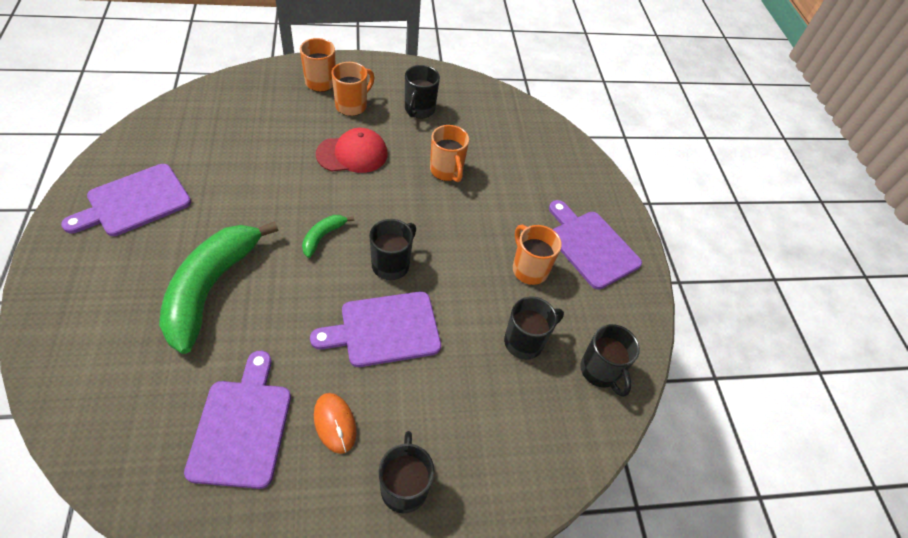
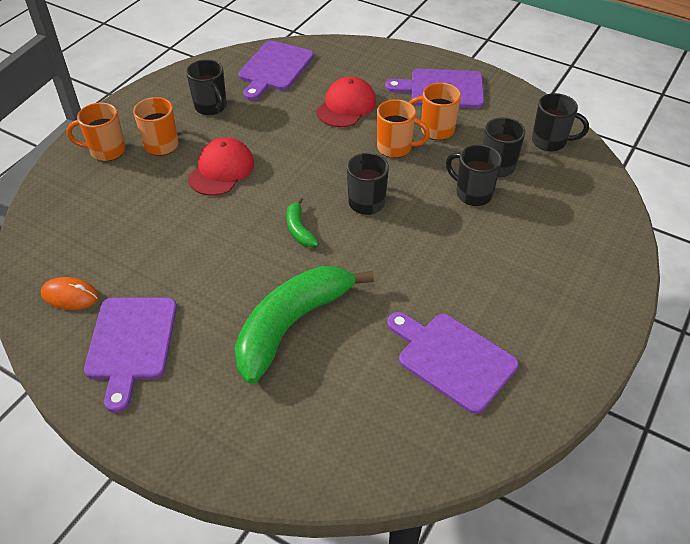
camera: 45 degrees left, 5 degrees down
green banana [159,221,278,354] -> green banana turned 75 degrees clockwise [235,266,374,384]
purple cutting board [310,292,441,367] -> purple cutting board moved to [238,41,314,100]
orange mouse [314,393,357,454] -> orange mouse moved to [41,277,99,310]
black mug [379,431,435,513] -> black mug moved to [446,145,502,206]
orange mug [430,125,469,182] -> orange mug moved to [377,99,430,158]
none -> red cap [316,77,376,127]

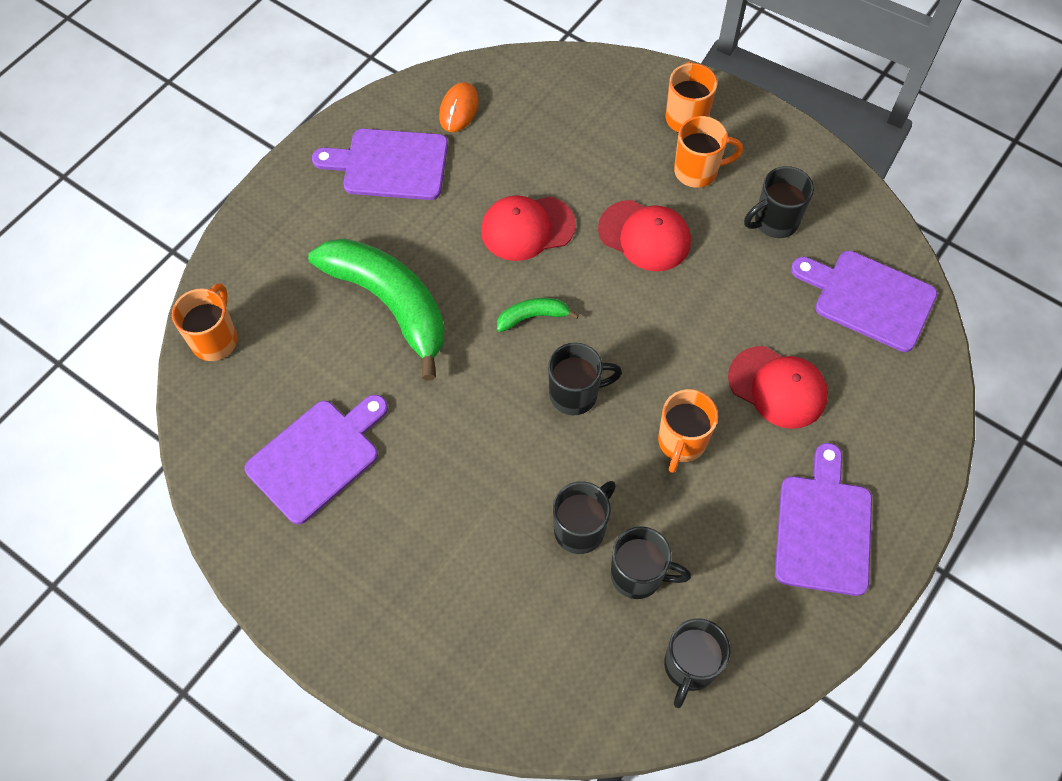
camera: 95 degrees right, 15 degrees up
orange mug [409,83,461,140] -> orange mug moved to [172,283,237,361]
none -> red cap [481,195,576,261]

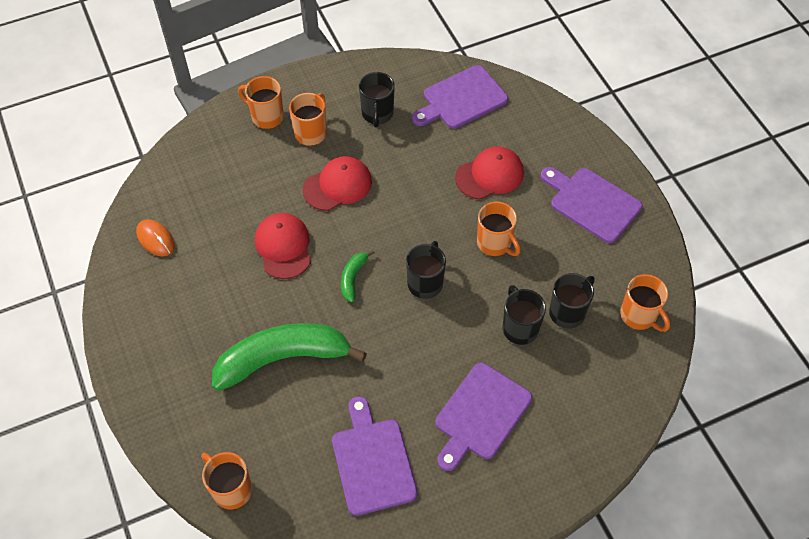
camera: 60 degrees left, 5 degrees down
purple cutting board [312,129,448,200] -> purple cutting board moved to [435,363,532,471]
red cap [481,195,576,261] -> red cap turned 150 degrees clockwise [255,213,311,279]
black mug [664,618,730,708] -> orange mug [620,274,670,332]

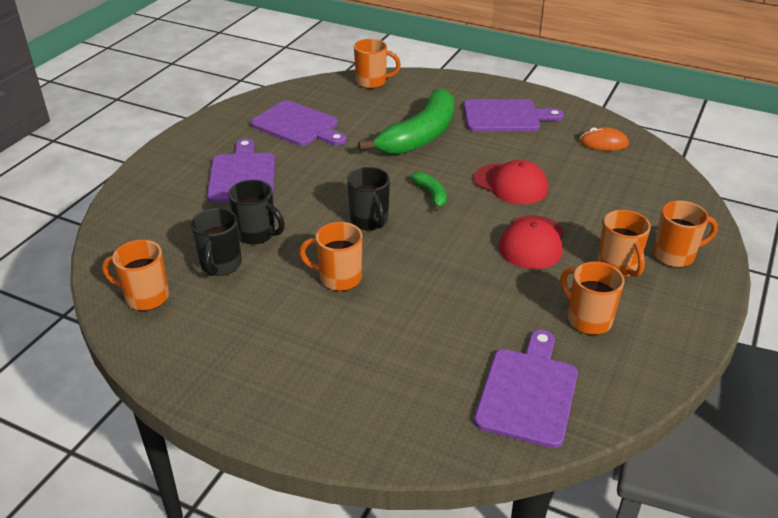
camera: 140 degrees right, 20 degrees down
black mug [359,72,395,128] -> orange mug [560,261,625,335]
red cap [455,147,524,199] -> none
purple cutting board [541,167,642,243] -> purple cutting board moved to [464,99,564,132]

